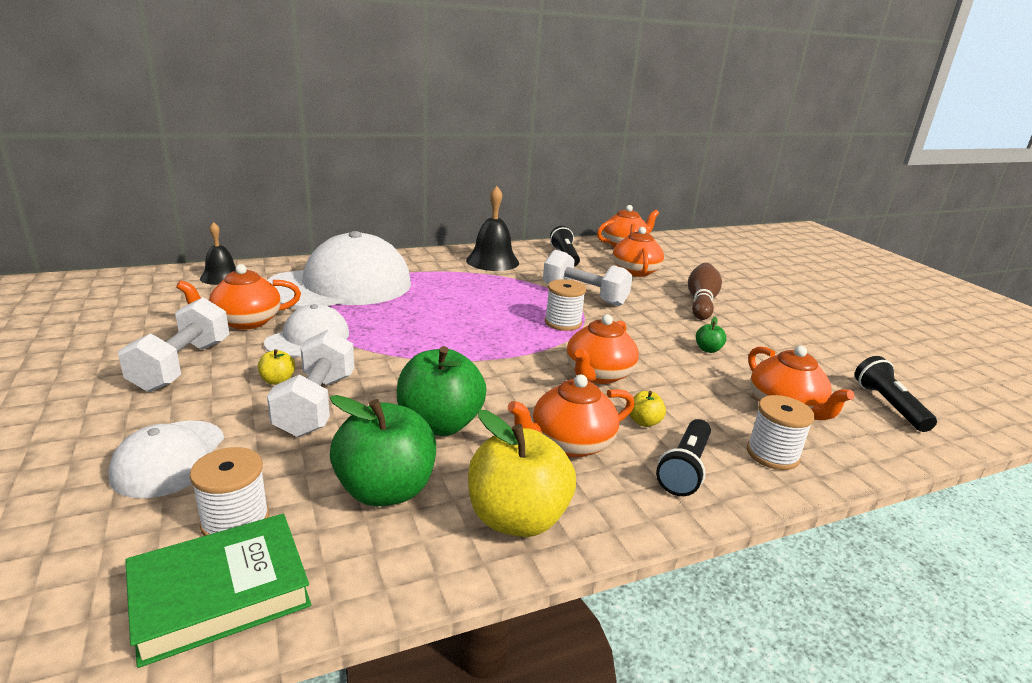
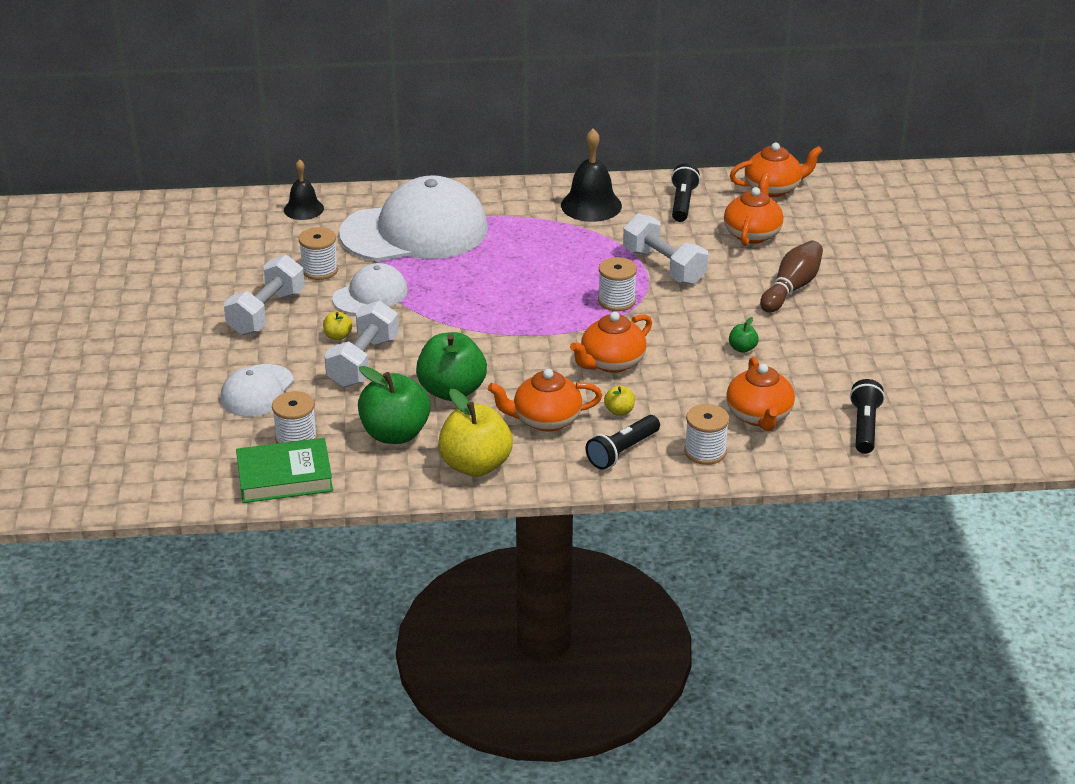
camera: 20 degrees right, 10 degrees up
orange teapot [176,264,301,330] -> white spool [299,227,338,280]

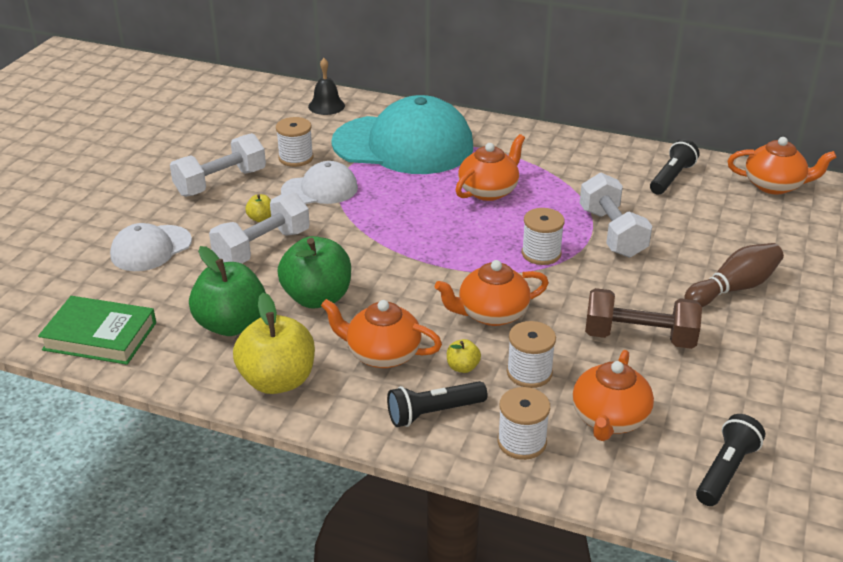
camera: 25 degrees right, 0 degrees up
white spool [272,391,317,443] -> white spool moved to [507,321,556,388]
white cap [339,175,488,261] -> turquoise cap [331,95,473,174]
black bell [561,129,622,222] -> none
orange teapot [724,173,784,246] -> orange teapot moved to [456,134,525,201]
green apple [729,317,759,353] -> brown dumbbell [585,288,702,349]

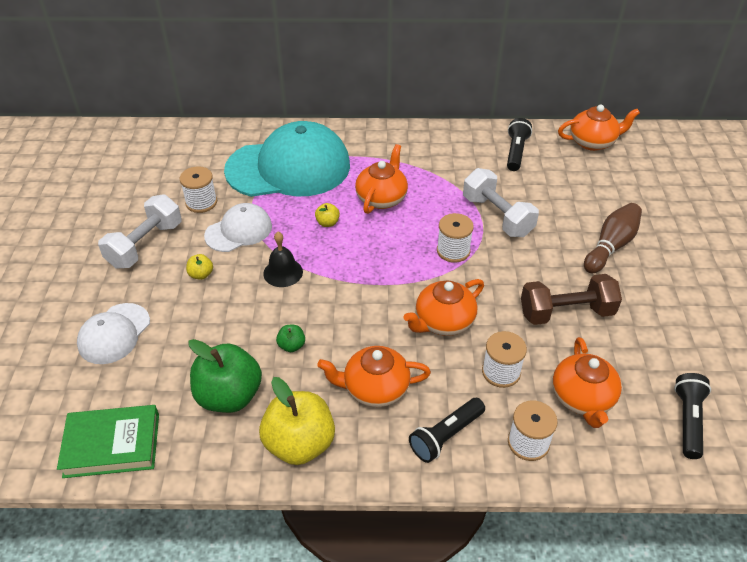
camera: 20 degrees left, 10 degrees up
white dumbbell [209,192,310,264] -> none
green apple [277,236,351,309] -> green apple [276,325,305,352], size x0.44
black bell [308,58,345,115] -> black bell moved to [263,232,303,287]
yellow apple [447,339,481,373] -> yellow apple moved to [315,203,340,227]

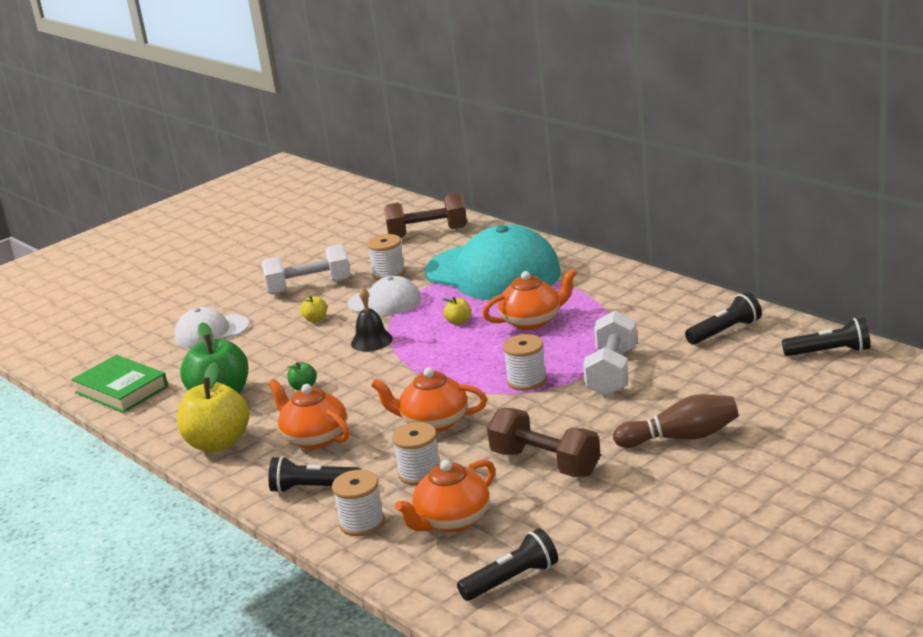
camera: 50 degrees right, 20 degrees down
orange teapot [558,105,640,151] -> black flashlight [782,318,871,356]
none -> brown dumbbell [384,193,467,237]

